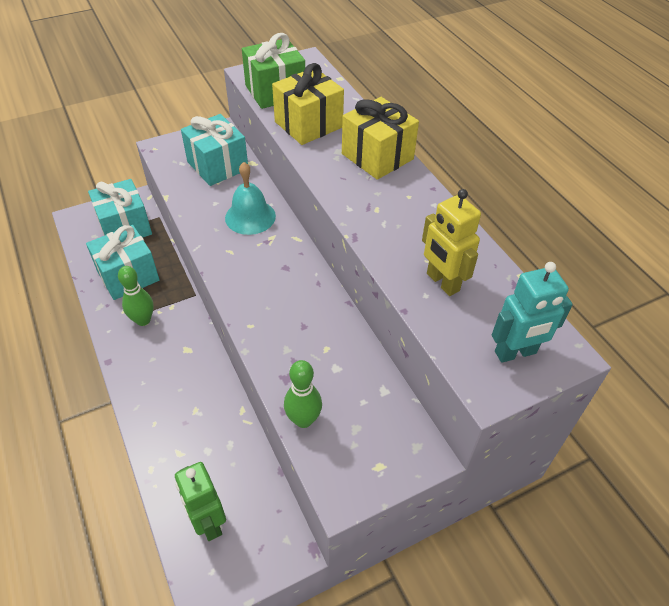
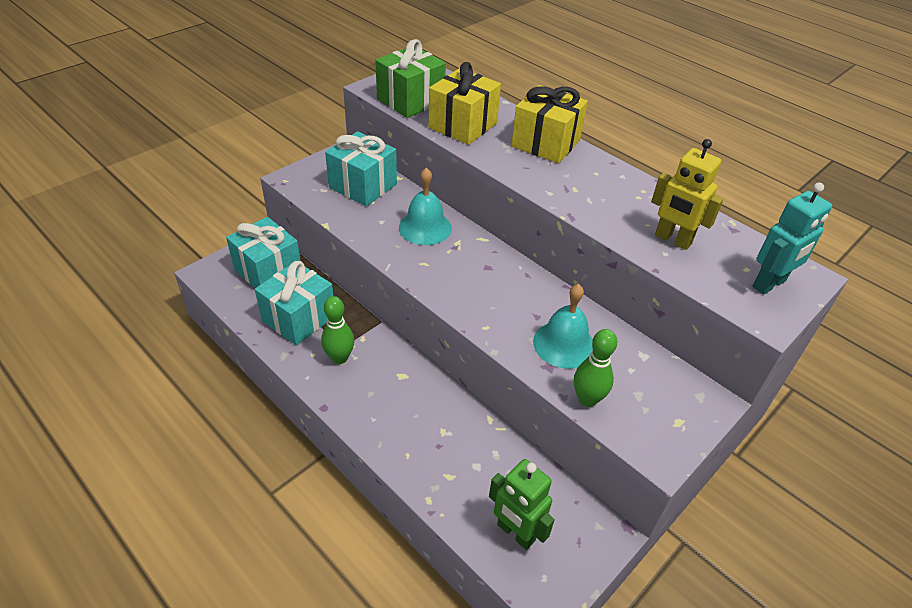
camera: 20 degrees left, 5 degrees down
none -> turquoise bell [533,284,593,369]

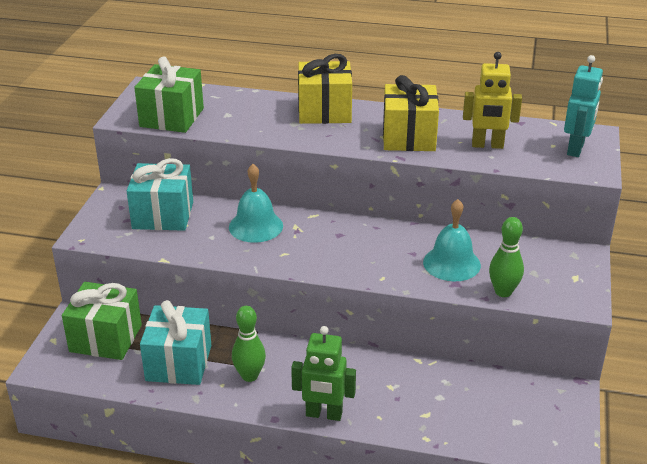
camera: 30 degrees left, 10 degrees down
turquoise gift [226,217,301,288] -> green gift [62,282,142,360]
yellow gift [428,62,501,145] -> yellow gift moved to [383,75,439,151]
green robot [489,459,554,550] -> green robot moved to [291,326,356,421]

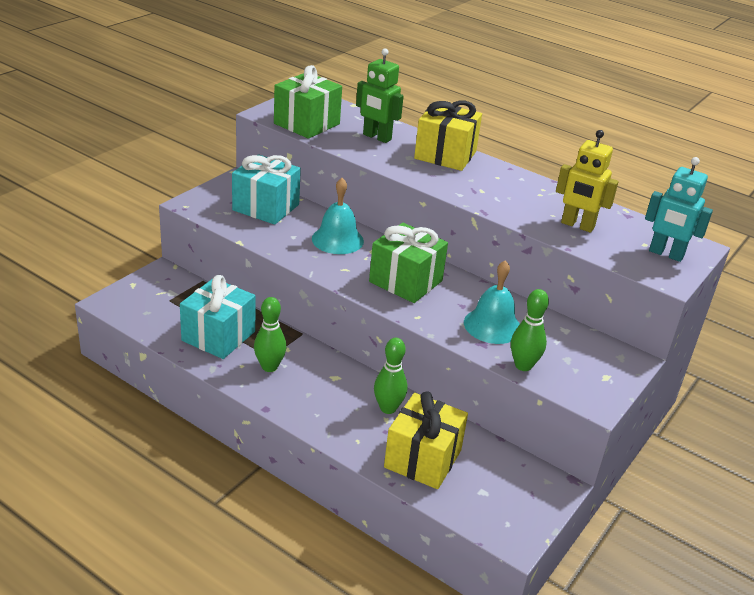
camera: 20 degrees right, 0 degrees up
green gift [62,282,142,360] -> green gift moved to [369,223,448,303]
green robot [291,326,356,421] -> green robot moved to [356,48,404,143]
yellow gift [383,75,439,151] -> yellow gift moved to [384,391,468,489]
turquoise robot [564,55,603,157] -> turquoise robot turned 75 degrees clockwise [645,157,713,262]
none -> green bowling pin [374,338,407,414]

